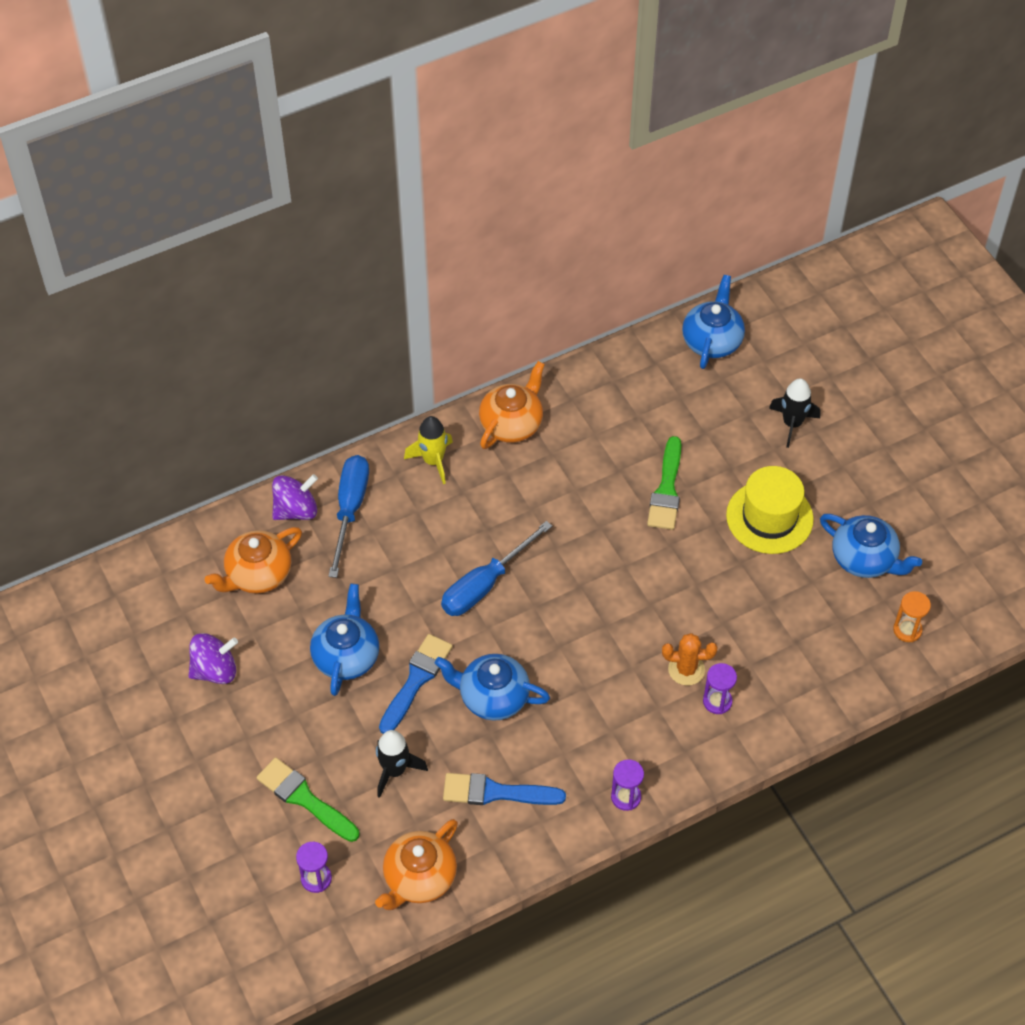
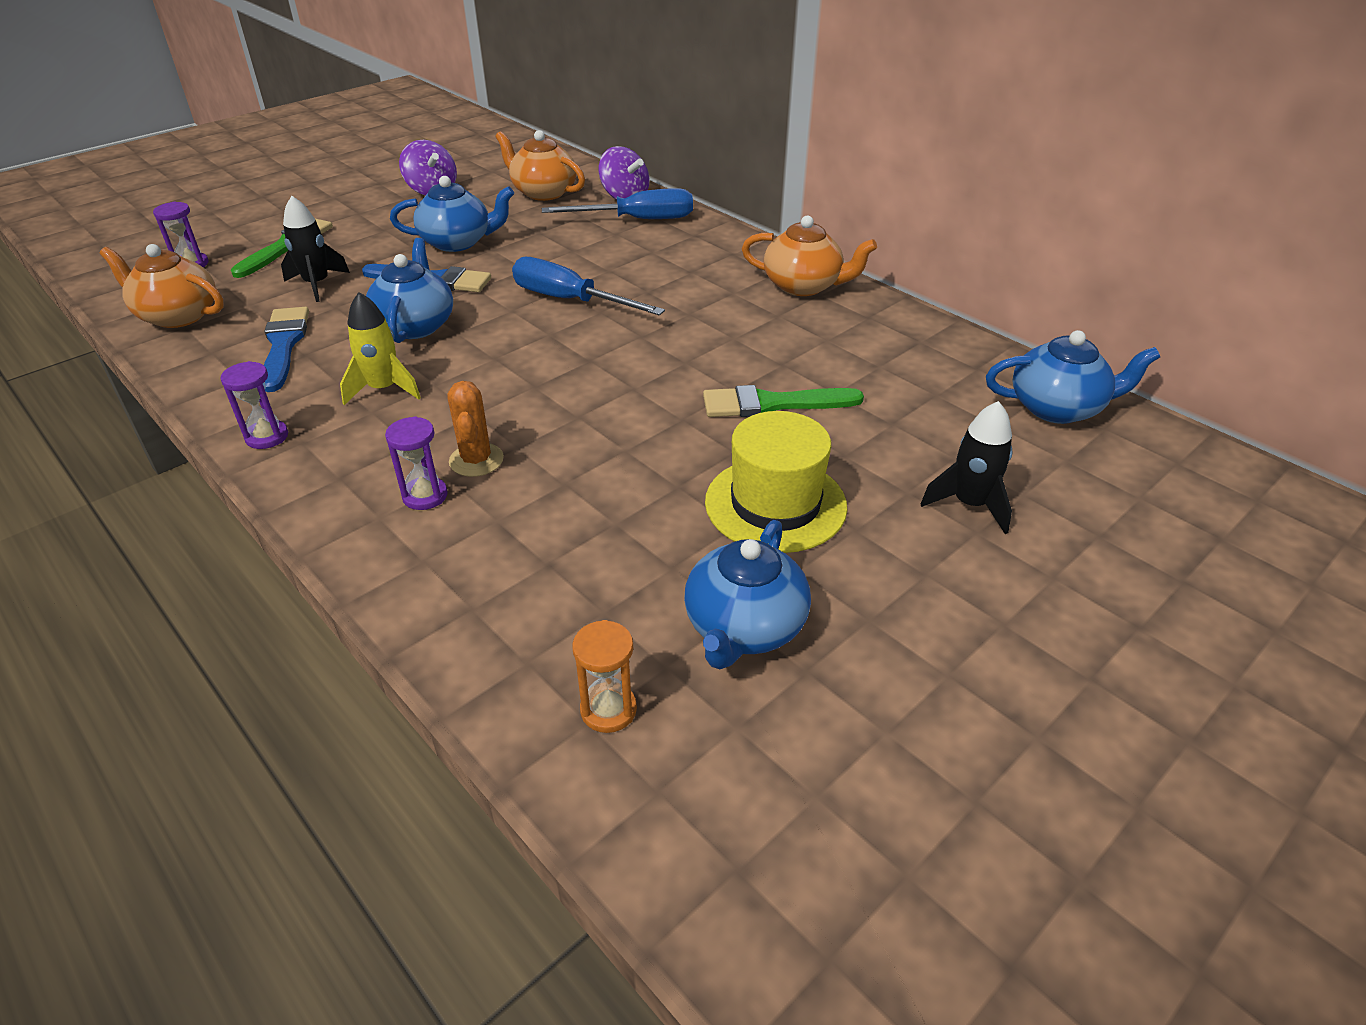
camera: 75 degrees right, 15 degrees down
yellow rocket [404,416,453,484] -> yellow rocket moved to [340,292,421,405]

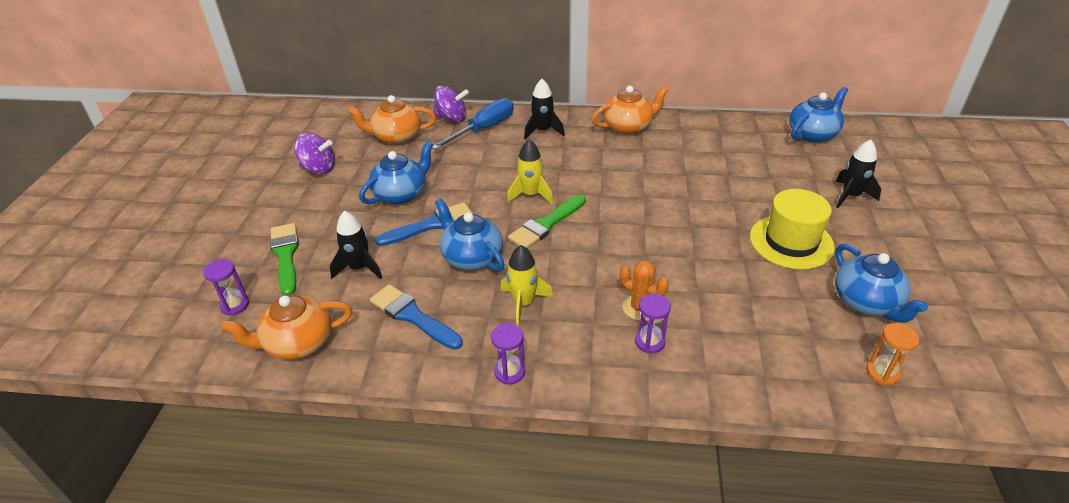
camera: 40 degrees left, 0 degrees up
blue screwdriver [512,257,665,316] -> yellow rocket [507,140,553,204]
green brush [703,385,864,417] -> green brush moved to [508,195,586,248]
none -> black rocket [524,79,564,139]

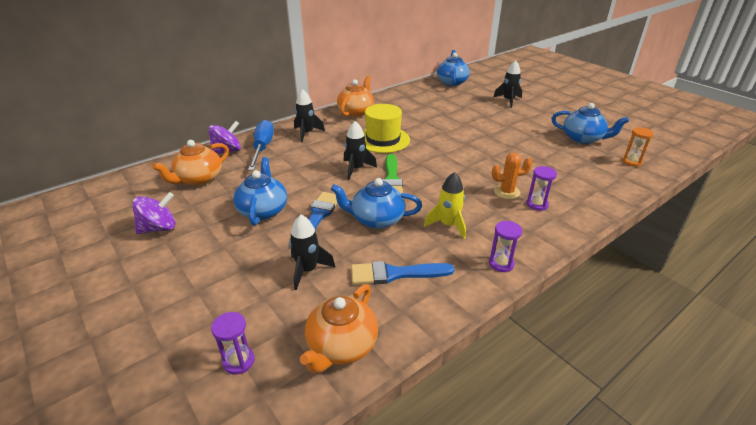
camera: 45 degrees left, 5 degrees down
green brush [270,223,299,296] -> none
yellow rocket [507,140,553,204] -> black rocket [344,121,377,180]
yellow hat [750,189,835,270] -> yellow hat moved to [363,104,410,153]

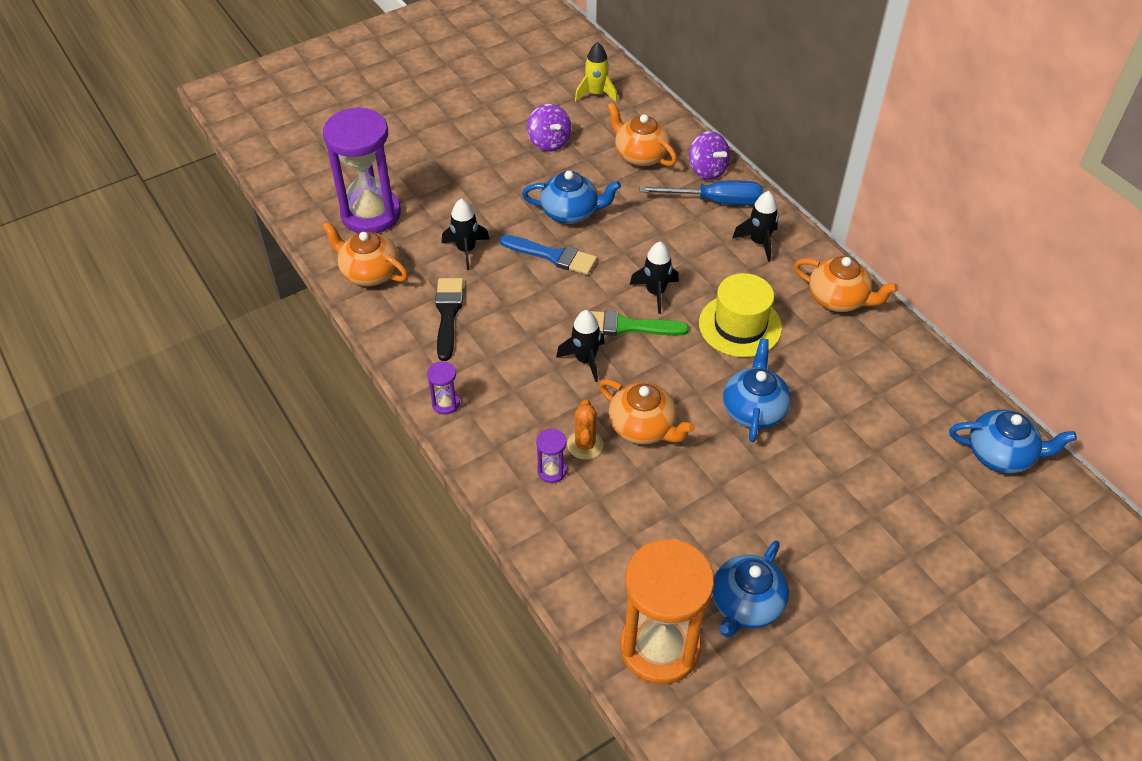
camera: 95 degrees right, 15 degrees up
purple hourglass [211,312,255,375] -> purple hourglass [323,107,401,233], size x2.47
blue teapot [331,178,422,229] -> blue teapot moved to [723,338,791,442]
blue brush [351,261,454,285] -> black brush [435,278,464,361]
yellow rocket [424,172,466,239] -> yellow rocket moved to [575,42,618,103]
black rocket [493,60,522,108] -> black rocket moved to [556,310,605,382]
orange hourglass [622,127,654,167] -> orange hourglass [620,539,714,685], size x2.47
none -> orange teapot [599,379,695,444]

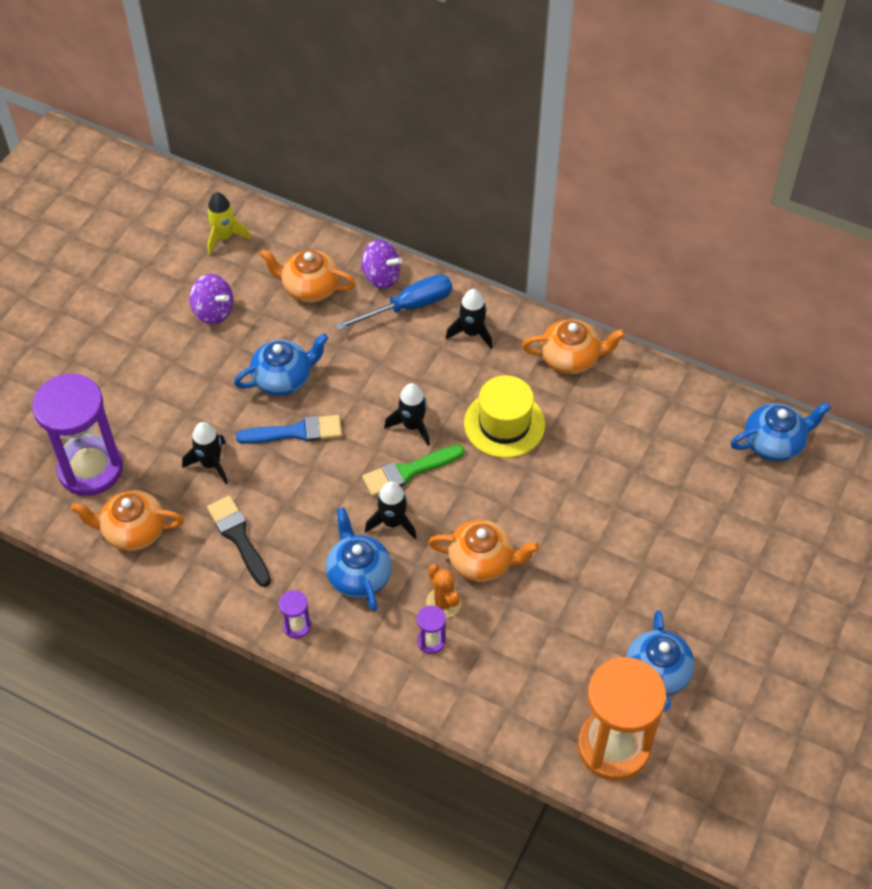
camera: 30 degrees left, 5 degrees up
blue teapot [723,338,791,442] -> blue teapot moved to [326,507,392,611]

